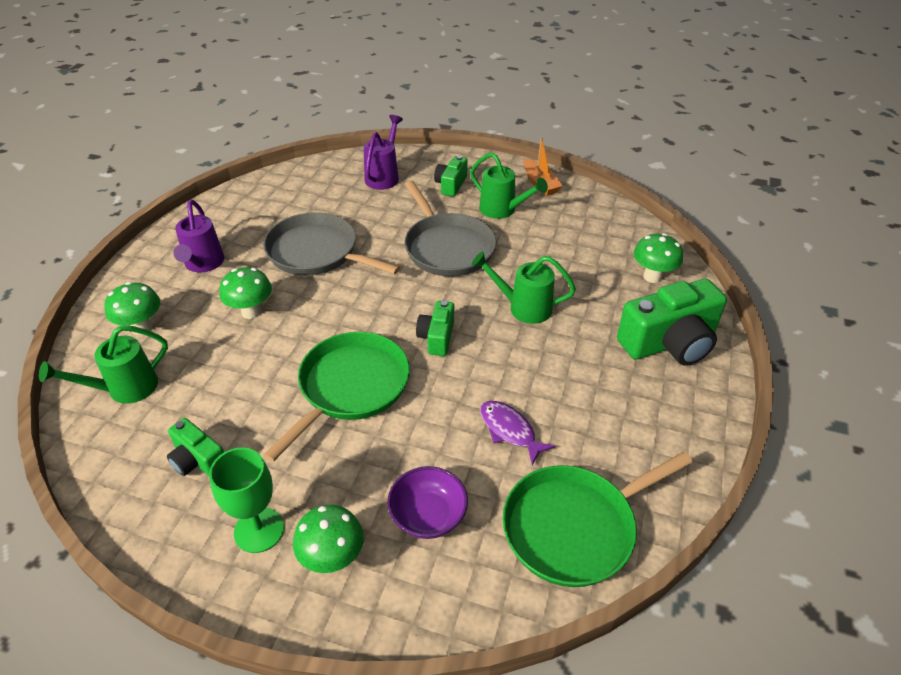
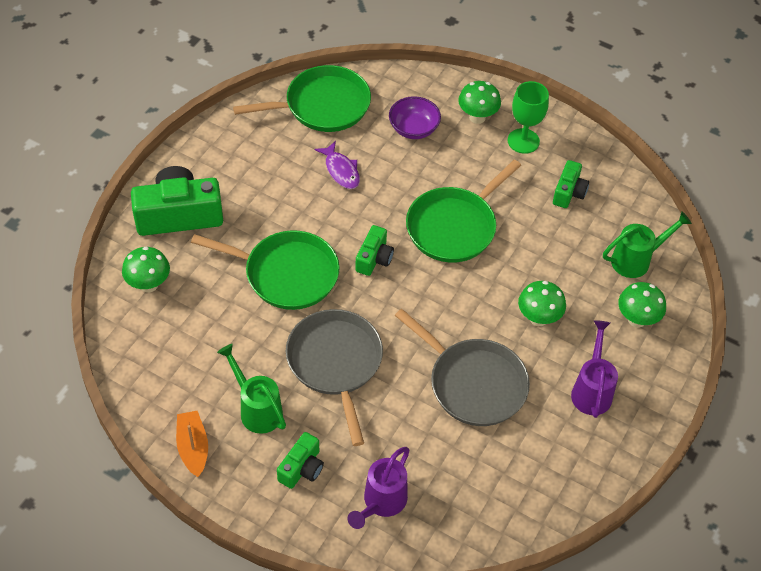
camera: 170 degrees left, 10 degrees up
green camera [167,418,224,476] -> green camera turned 60 degrees clockwise [553,160,589,208]
green watering can [472,252,576,324] -> green pan [191,230,340,310]

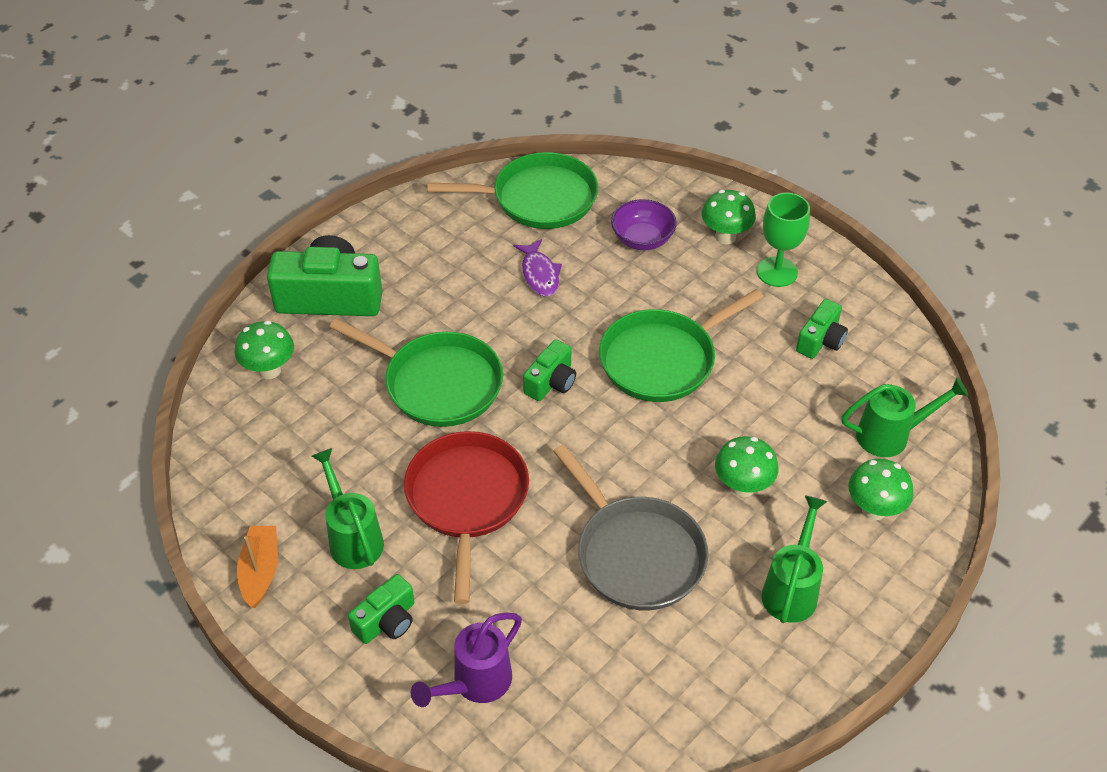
camera: 15 degrees right, 5 degrees down
grey pan [286,309,383,446] -> red pan [404,431,529,604]
purple watering can [571,320,618,418] -> green watering can [761,495,827,623]

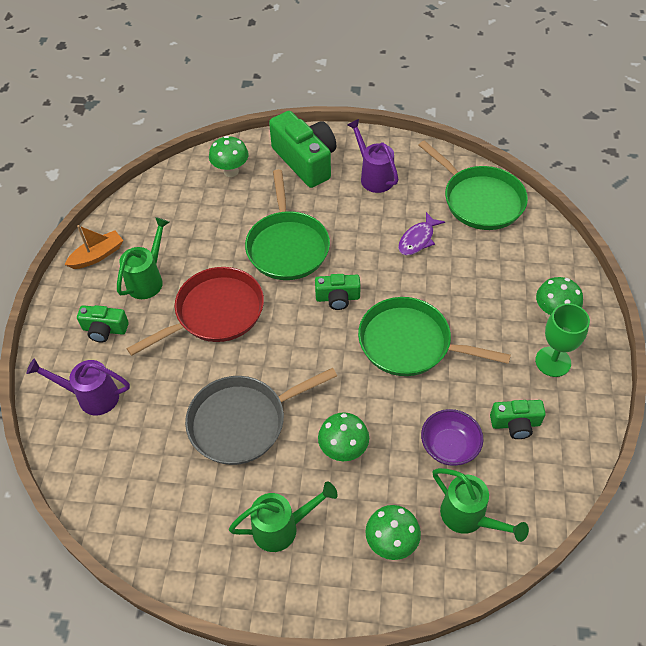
camera: 55 degrees right, 5 degrees up
grey pan [553,444,708,610] -> grey pan turned 45 degrees clockwise [185,368,337,465]
purple bowl [611,199,677,250] -> purple bowl moved to [421,409,483,466]
none -> purple watering can [347,119,399,193]

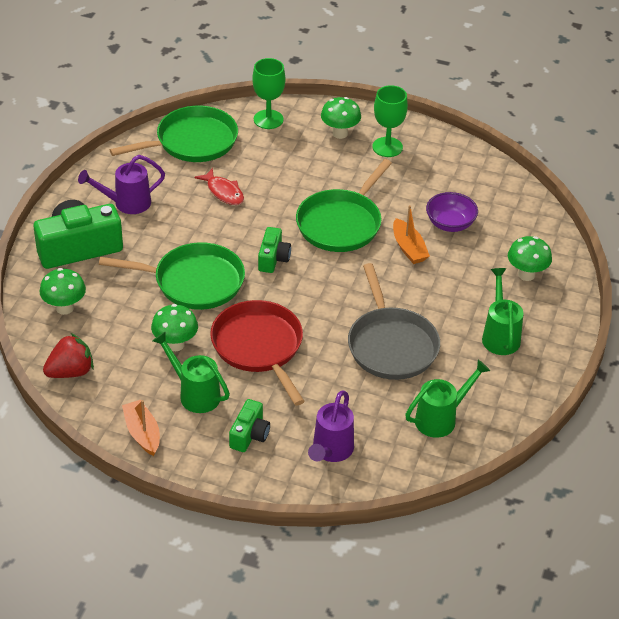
camera: 80 degrees left, 10 degrees down
green mushroom [318,412,369,461] -> green mushroom moved to [151,304,198,351]
purple fish [398,212,445,255] -> red fish [194,168,244,205]
green watering can [433,468,529,542] -> green watering can moved to [405,360,490,438]
green camera [490,400,546,439] -> none
none -> red strawberry [43,333,94,378]
none -> green goblet [252,58,285,129]
none -> orange boat [393,205,430,264]

